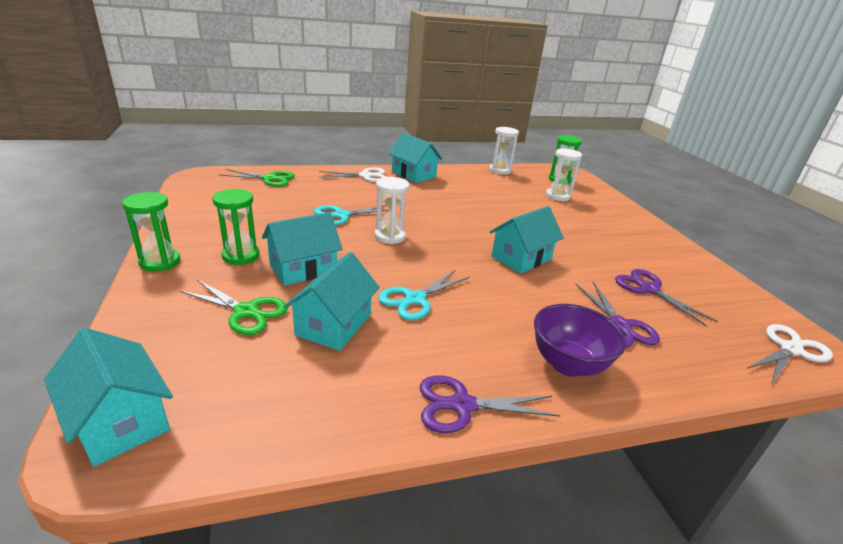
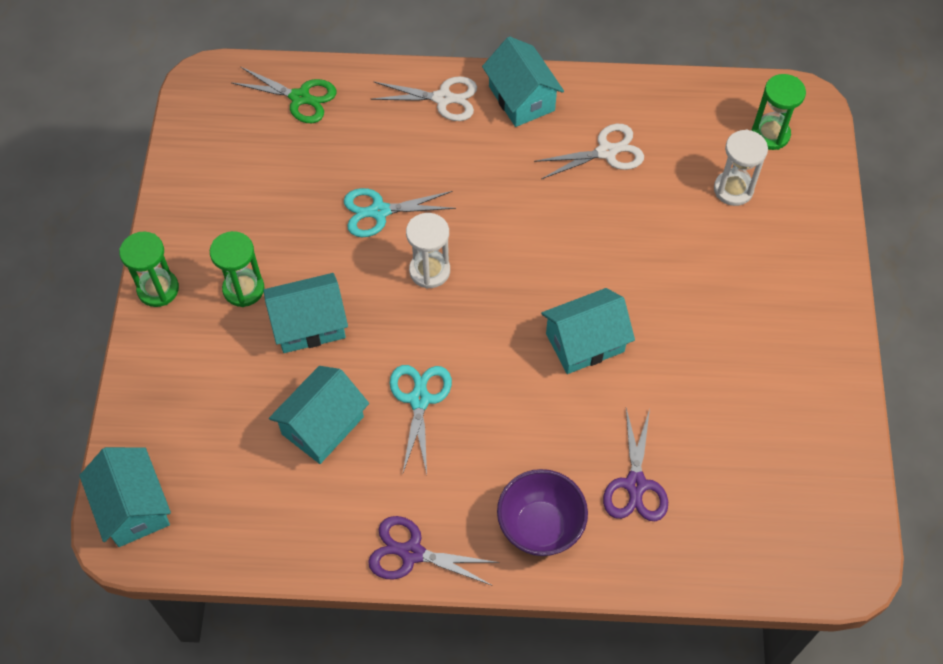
camera: 20 degrees right, 30 degrees up
green scissors [180,280,288,335] -> none
turquoise scissors [378,270,470,320] -> turquoise scissors turned 120 degrees clockwise [390,365,452,474]
white hourglass [489,127,519,175] -> none
purple scissors [615,269,718,327] -> none
white scissors [747,324,833,384] -> white scissors moved to [534,124,644,179]

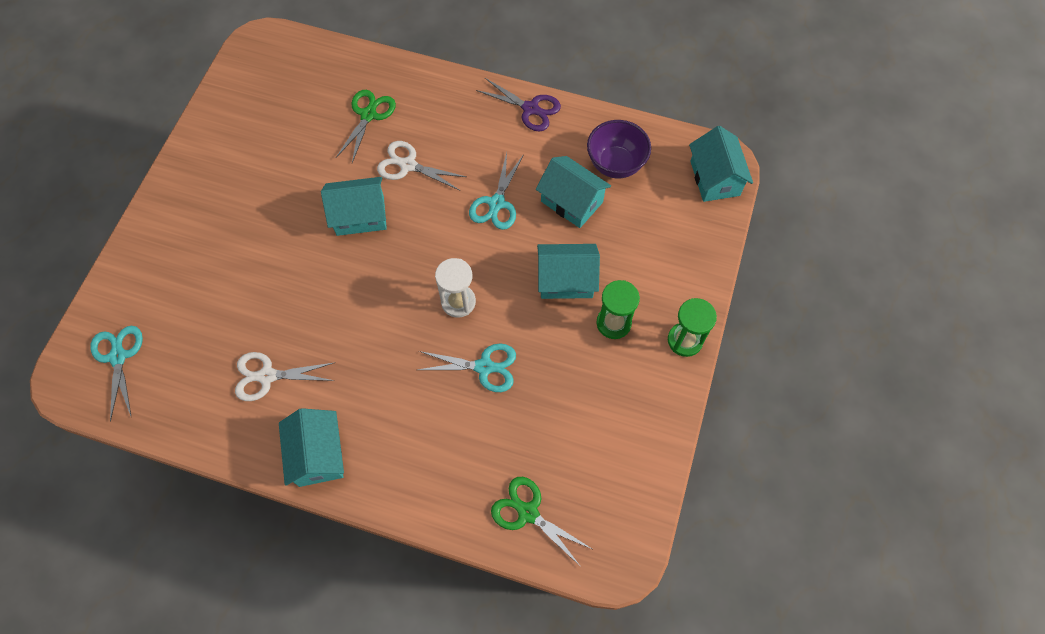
camera: 165 degrees left, 5 degrees up
turquoise house [269,366,369,464] -> turquoise house turned 75 degrees clockwise [536,156,611,228]
white scissors [371,76,477,121] -> white scissors moved to [377,141,466,190]
purple bowl [497,469,588,556] -> purple bowl moved to [587,120,651,179]
purple scissors [603,408,668,521] -> green scissors [336,90,396,163]
white hourglass [714,129,768,206] -> none
green hourglass [751,74,806,150] -> turquoise scissors [90,326,143,422]

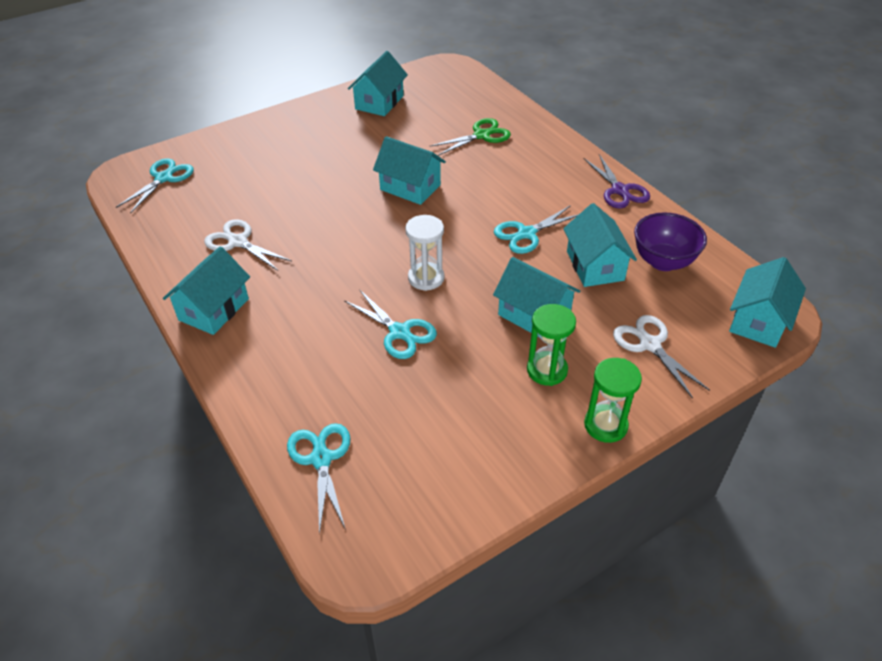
camera: 40 degrees right, 20 degrees down
white scissors [377,141,466,190] -> white scissors moved to [613,315,710,399]
green scissors [491,477,594,567] -> turquoise scissors [287,423,351,534]
none -> turquoise house [348,51,408,116]

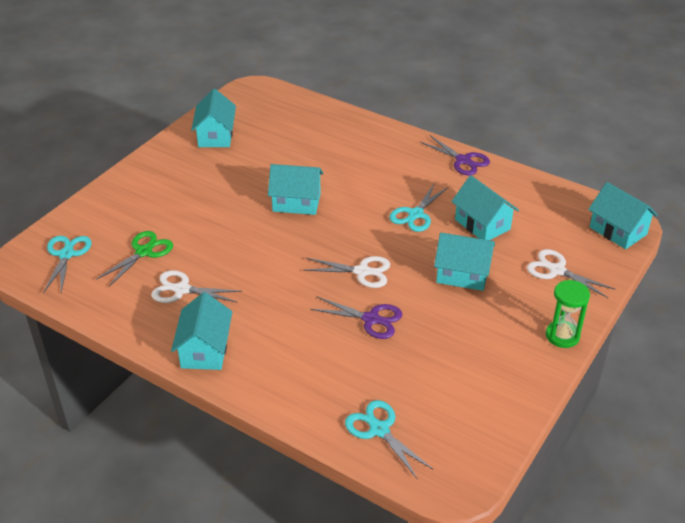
camera: 25 degrees left, 5 degrees down
turquoise scissors [344,289,437,359] -> purple scissors [310,297,402,339]
white hourglass [405,215,444,291] -> white scissors [303,256,390,288]
green scissors [430,118,511,156] -> green scissors moved to [96,231,173,287]
green hourglass [527,304,576,386] -> none
purple bowl [634,212,707,271] -> none
turquoise house [729,257,806,348] -> turquoise house turned 45 degrees counterclockwise [588,182,658,249]

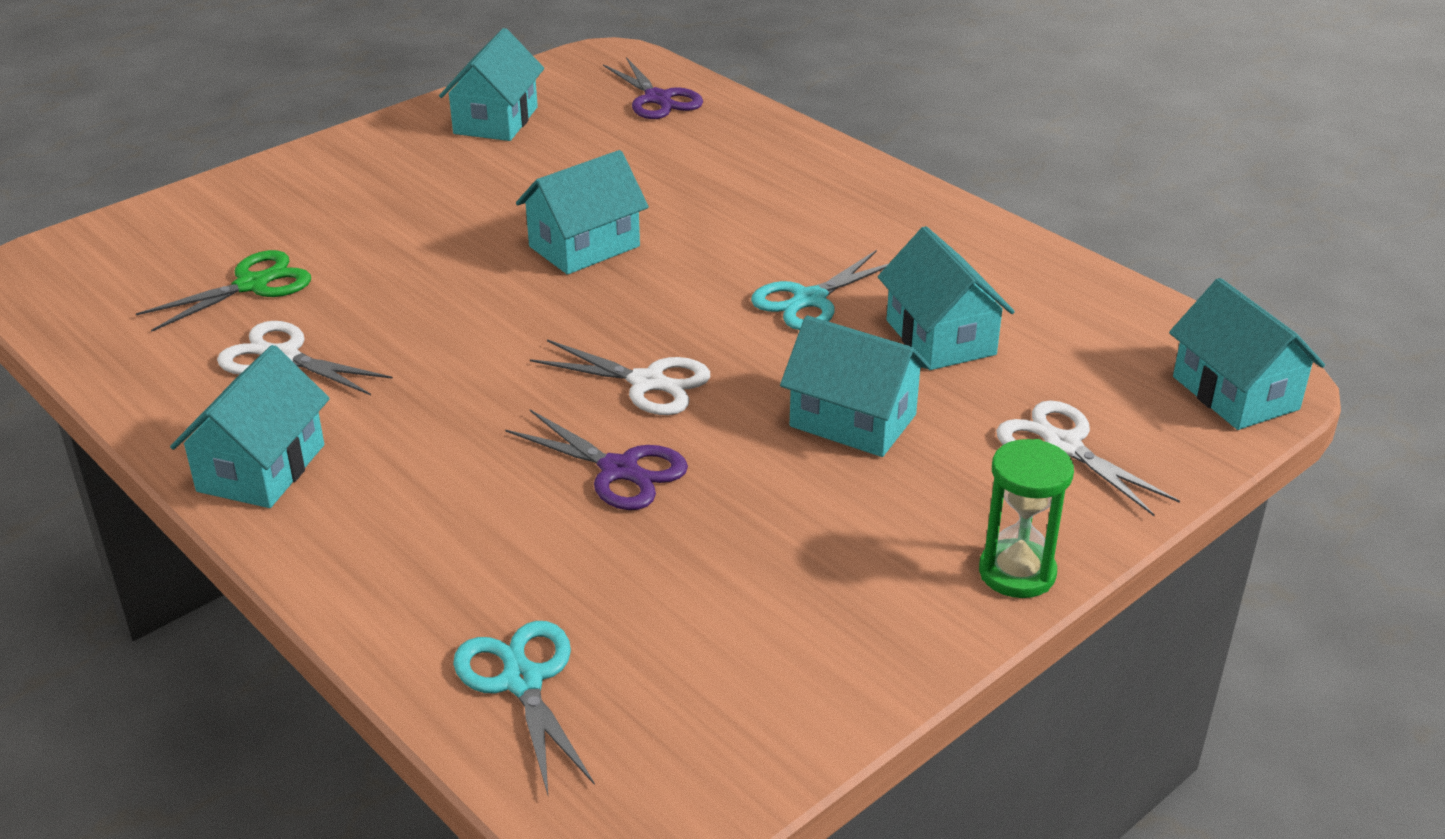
camera: 15 degrees right, 5 degrees down
turquoise scissors [43,236,92,293] -> none
turquoise house [268,164,323,215] -> turquoise house turned 60 degrees counterclockwise [516,150,649,275]
purple scissors [420,135,490,175] -> purple scissors moved to [603,57,703,119]

